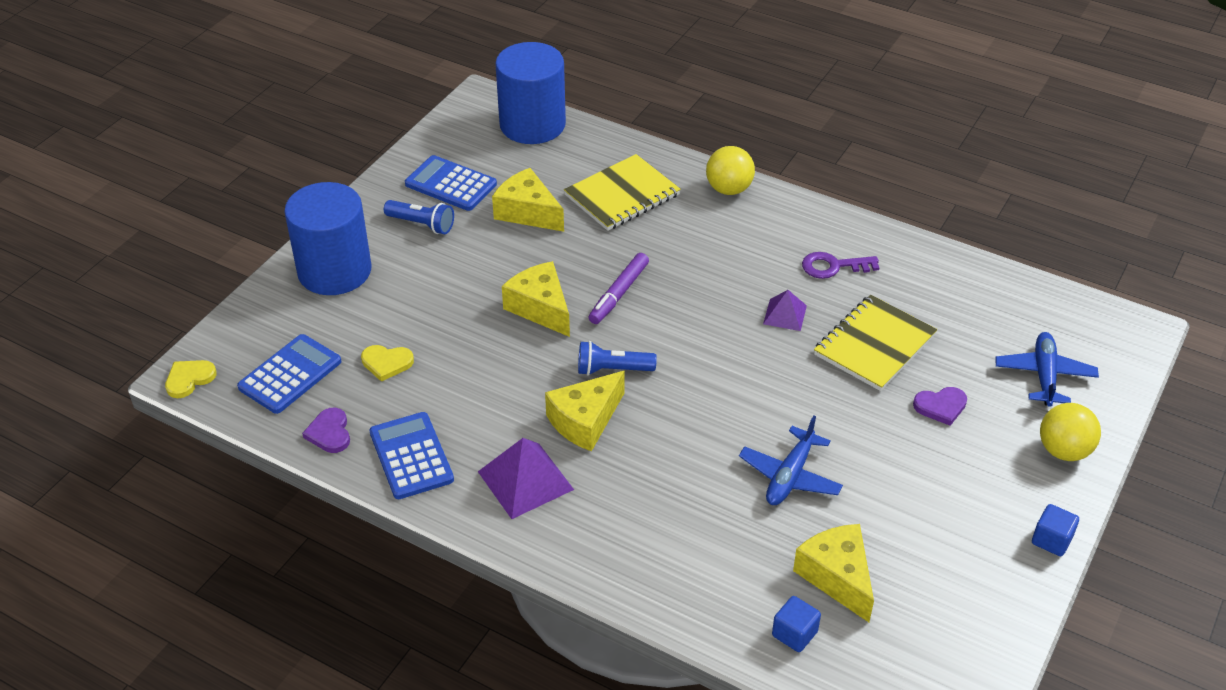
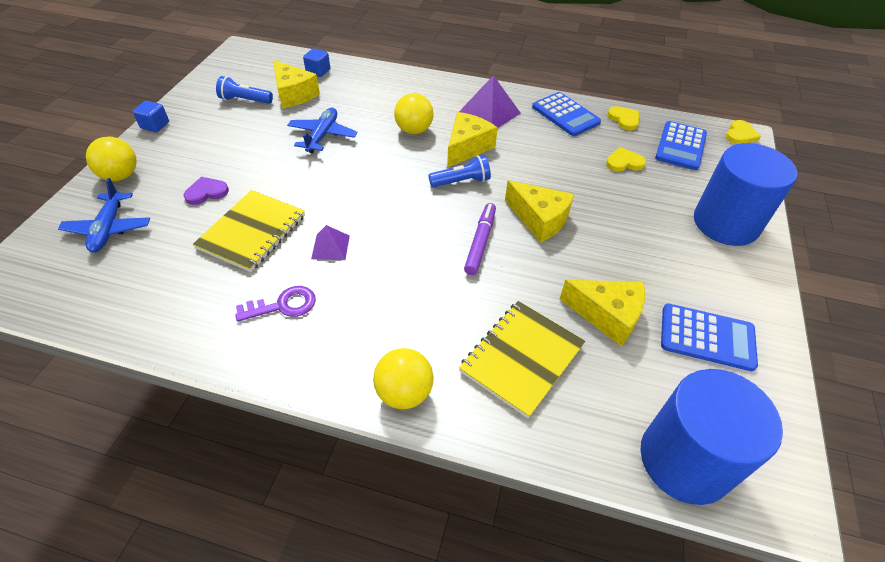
camera: 165 degrees right, 5 degrees up
purple heart [302,408,350,453] -> yellow heart [607,106,639,131]
blue flashlight [384,200,454,234] -> blue flashlight moved to [216,76,273,104]
none -> yellow ball [394,93,434,134]

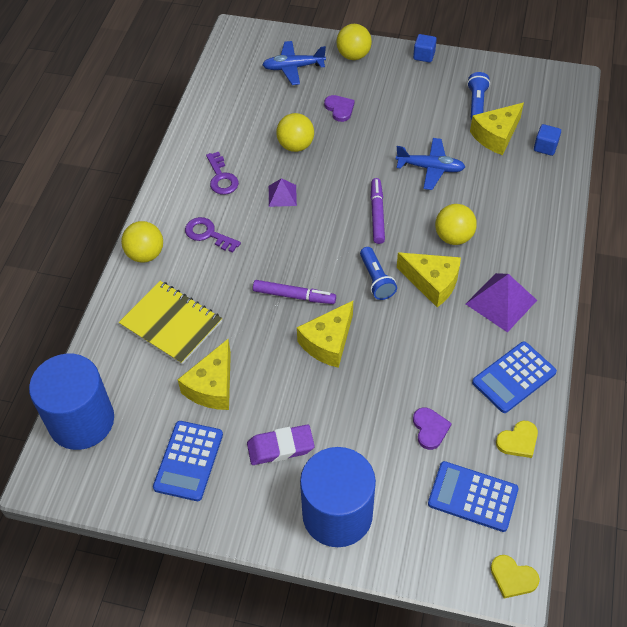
camera: 90 degrees right, 5 degrees up
yellow notebook [193,190,305,272] -> yellow ball [276,113,314,152]
yellow heart [606,147,646,172] -> purple heart [413,407,452,450]
none -> purple key [185,217,241,253]
none -> purple eraser [247,425,315,465]
none -> purple marker [371,178,385,244]

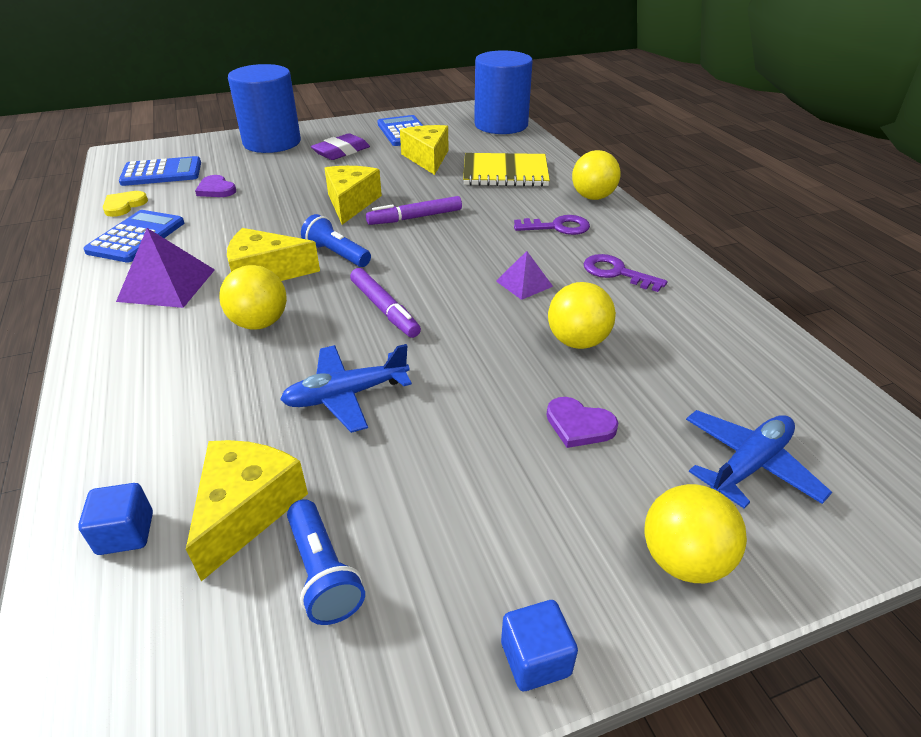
camera: 145 degrees right, 15 degrees down
yellow heart [491,555,540,598] -> none

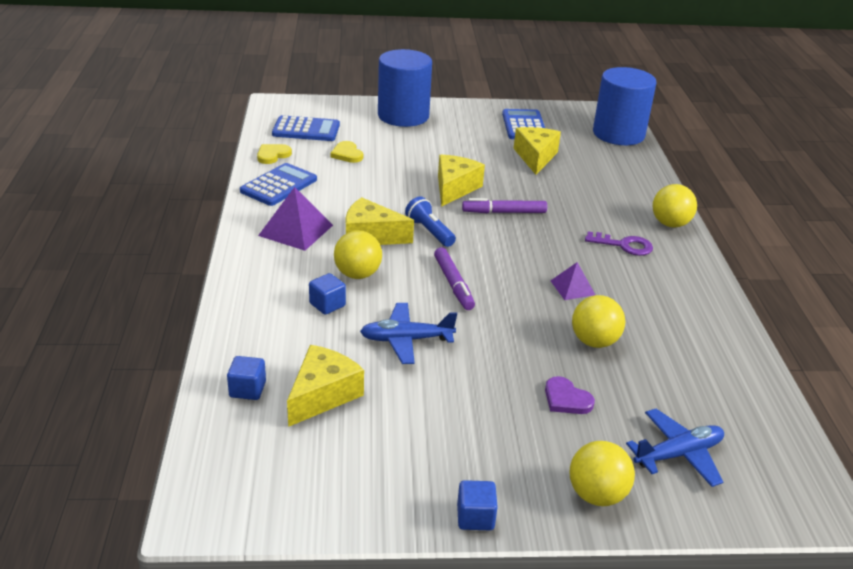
camera: 15 degrees right, 5 degrees down
purple heart [195,175,236,197] -> yellow heart [330,141,363,163]
blue flashlight [287,499,365,625] -> none
purple eraser [311,133,370,160] -> none
yellow notebook [463,153,550,187] -> none
purple key [583,254,667,292] -> none
none -> blue cube [309,273,346,315]

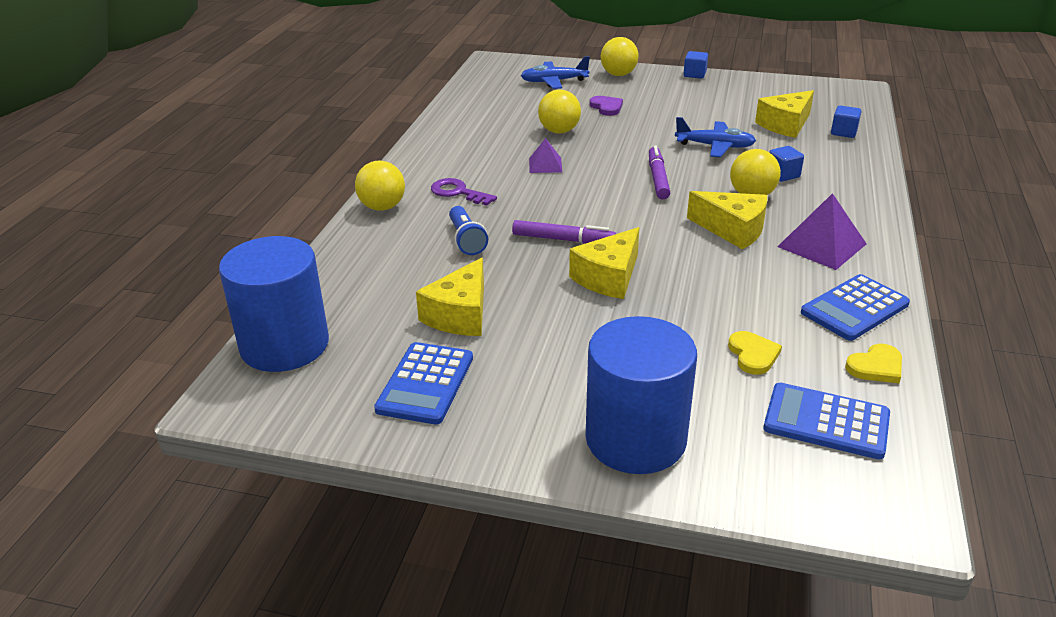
camera: 160 degrees left, 0 degrees up
blue flashlight [405,196,456,247] -> blue flashlight moved to [449,206,488,255]

